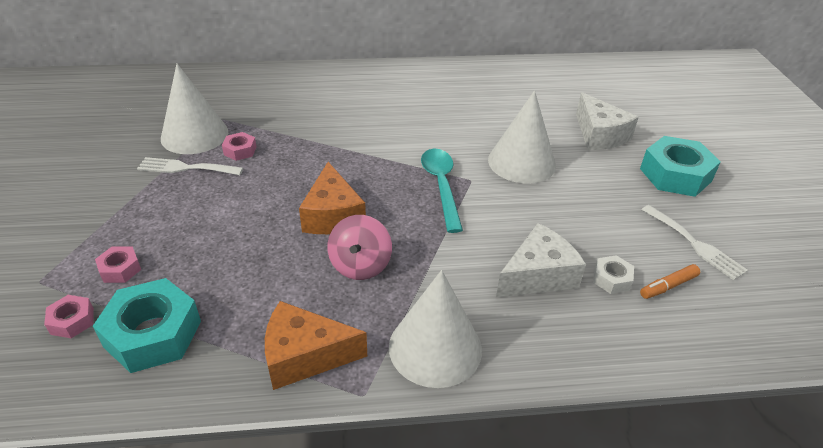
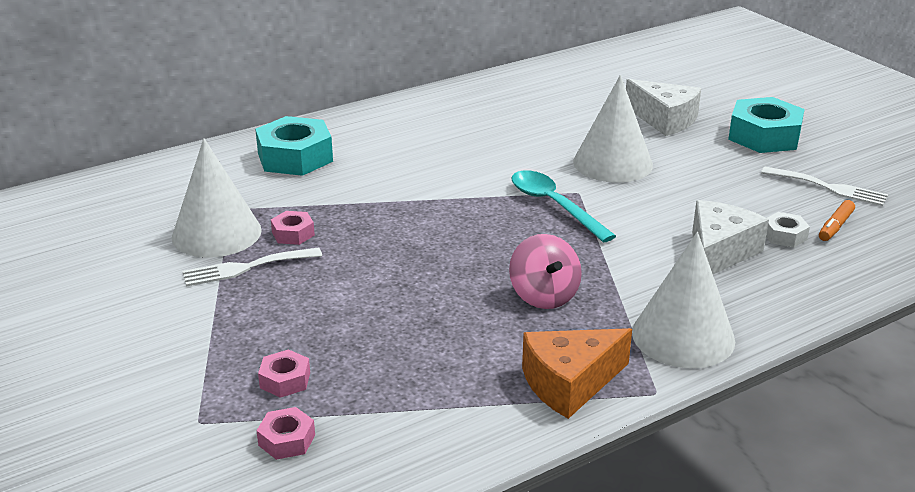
camera: 25 degrees left, 10 degrees down
turquoise nut [93,278,201,373] -> turquoise nut moved to [255,116,333,176]
orange cheese [299,162,366,234] -> none

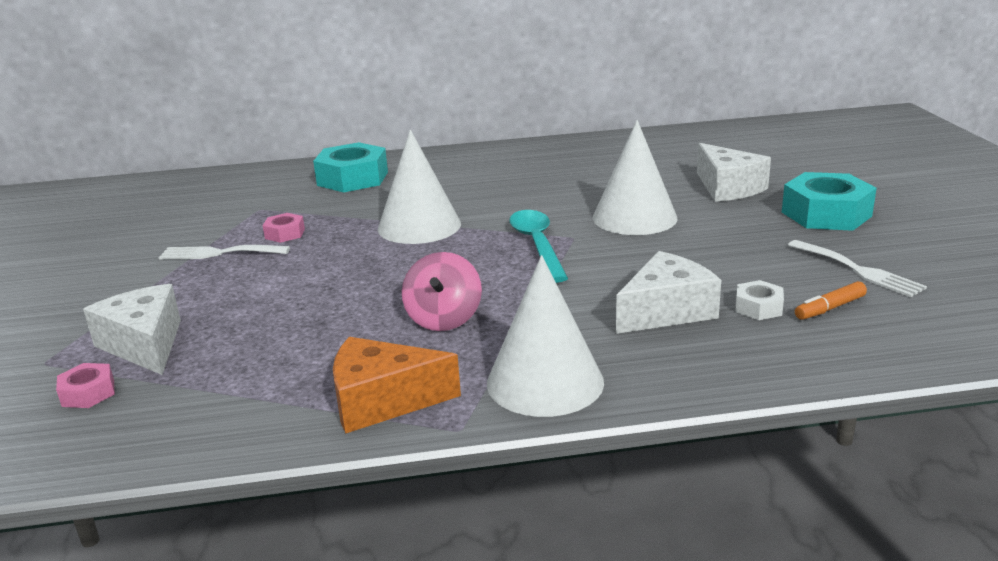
camera: 25 degrees right, 5 degrees down
white cone [172,138,262,258] -> white cone moved to [378,130,461,244]
pink nut [258,349,310,398] -> white cheese [83,284,181,375]

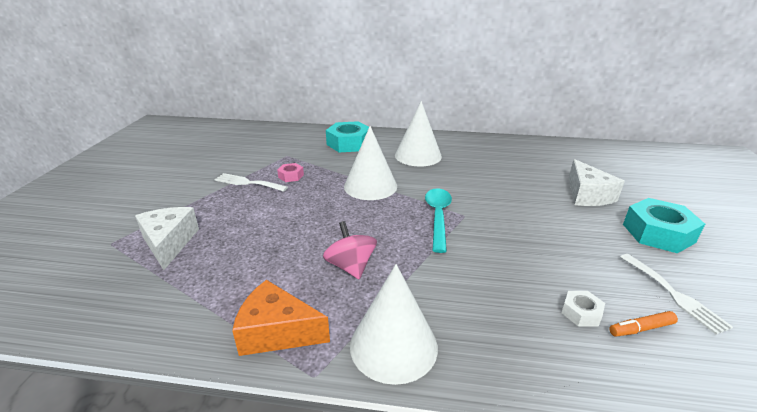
camera: 15 degrees right, 5 degrees up
pink nut [56,363,115,408] -> none
pink spinning top [402,252,482,331] -> pink spinning top turned 135 degrees clockwise [323,221,377,279]
white cone [593,120,678,235] -> white cone moved to [395,101,442,166]
white cheese [616,251,721,334] -> none

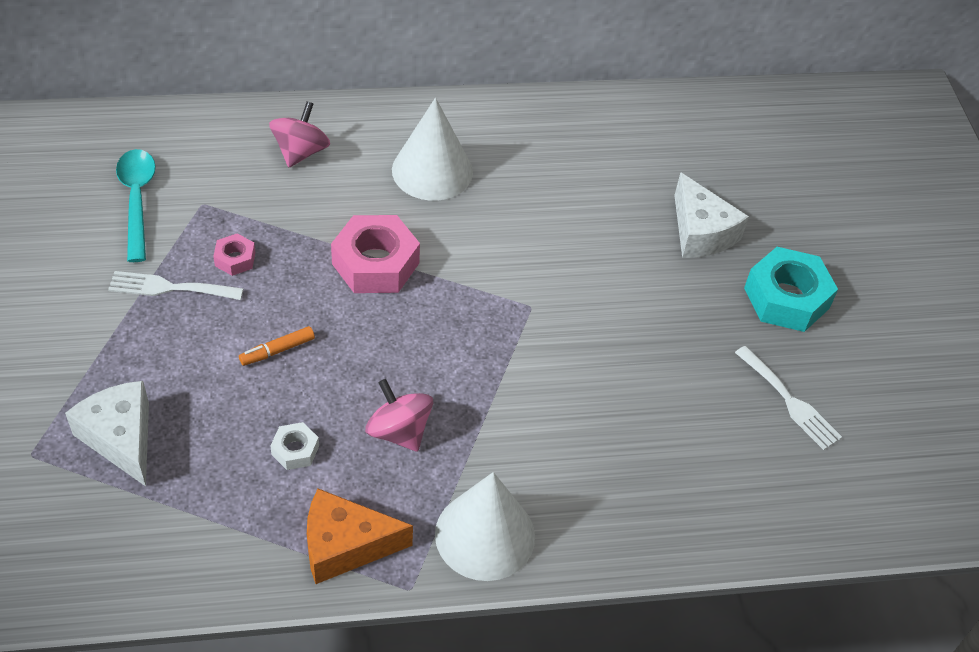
camera: 20 degrees left, 20 degrees up
turquoise nut [326,121,369,153] -> pink spinning top [269,101,330,167]
white cone [344,126,397,200] -> pink nut [331,215,420,293]
turquoise spoon [425,188,452,253] -> turquoise spoon moved to [116,149,156,262]
white nut [561,291,605,327] -> white nut moved to [270,422,319,470]
orange marker [609,311,678,337] -> orange marker moved to [239,326,315,366]

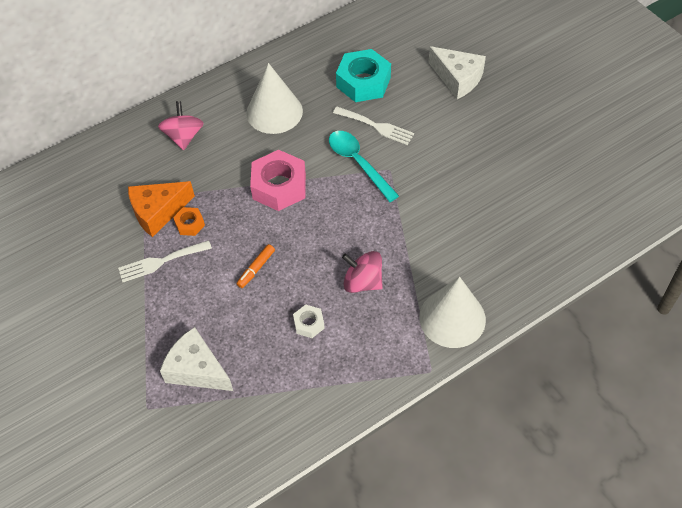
camera: 20 degrees left, 5 degrees up
turquoise spoon [116,149,156,262] -> turquoise spoon moved to [329,131,399,202]
pink nut [213,233,256,276] -> orange nut [173,207,205,236]
orange cheese [307,489,413,584] -> orange cheese moved to [128,181,195,237]
white fork [735,346,842,450] -> white fork moved to [333,107,414,145]
turquoise nut [744,247,838,332] -> turquoise nut moved to [336,49,391,102]

